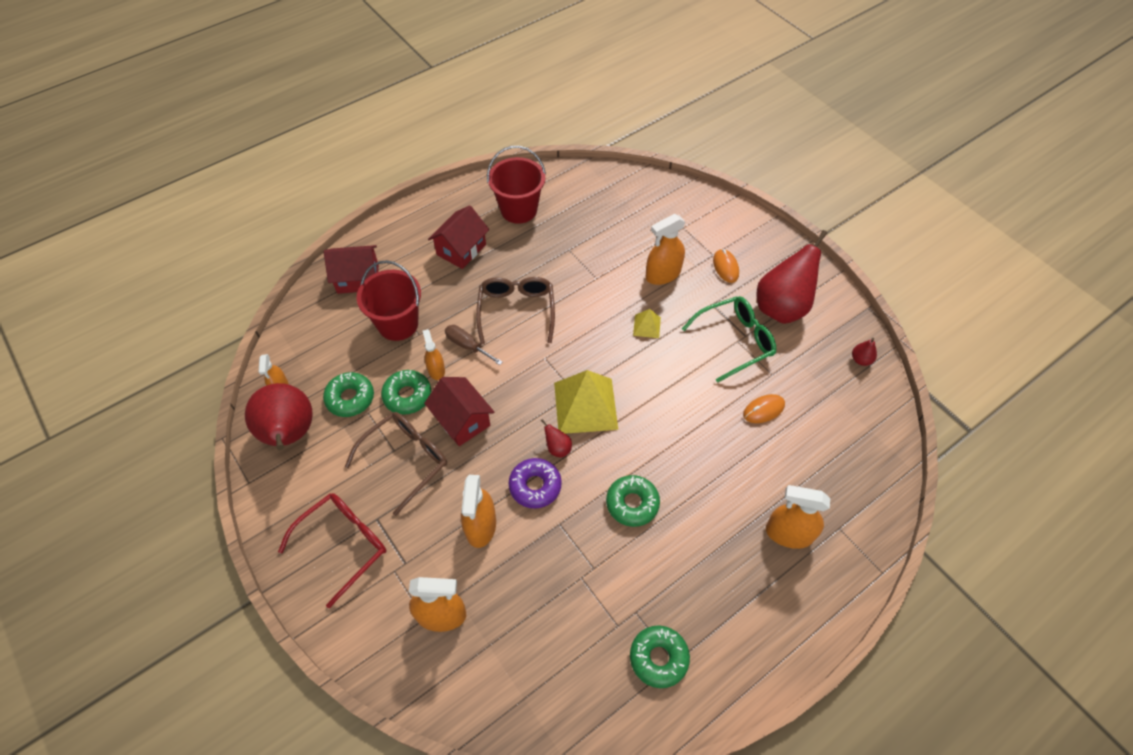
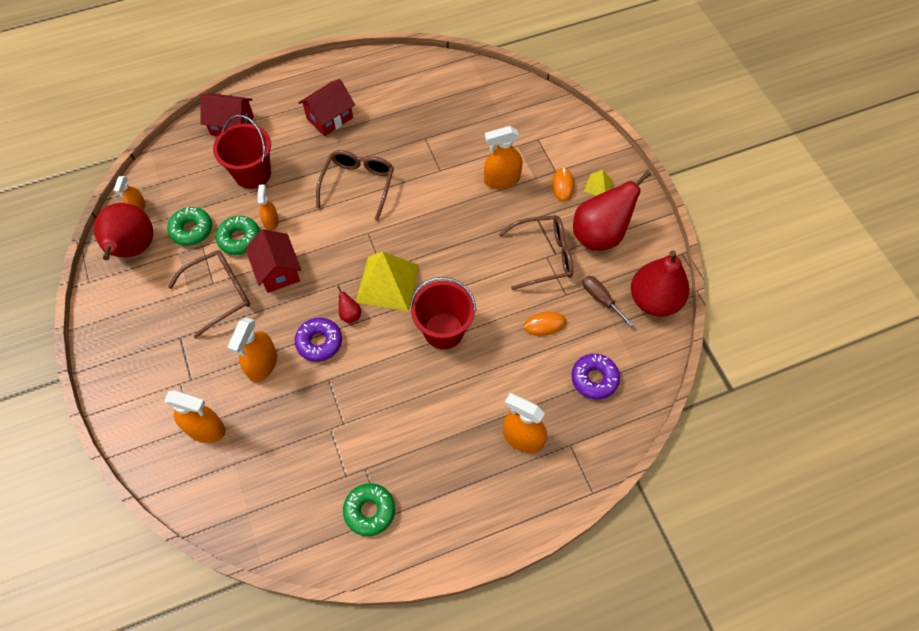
camera: 15 degrees right, 5 degrees up
red glasses [278,493,386,608] -> none
brown screwdriver [445,325,503,365] -> brown screwdriver moved to [583,276,634,327]
red bucket [487,146,546,224] -> red bucket moved to [410,277,476,349]
green donut [606,475,660,527] -> none
yellow pyramid [633,309,661,338] -> yellow pyramid moved to [584,170,613,196]
green glasses [682,296,776,383] -> brown glasses [499,215,573,290]
red pear [852,338,877,366] -> red pear [631,250,689,317], size x2.50
none -> purple donut [571,354,620,399]

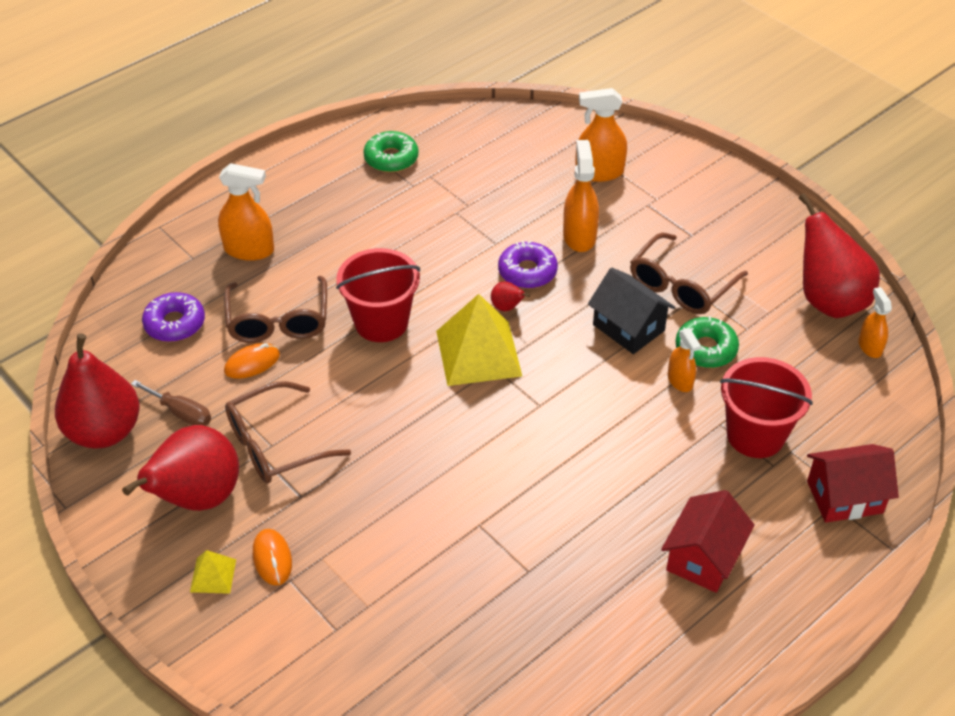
camera: 160 degrees right, 15 degrees down
green donut [167,207,212,246] -> none
red house [245,229,301,293] -> black house [588,267,675,354]
brown glasses [316,150,394,221] -> brown glasses moved to [224,276,327,343]
orange spray bottle [484,126,523,189] -> none

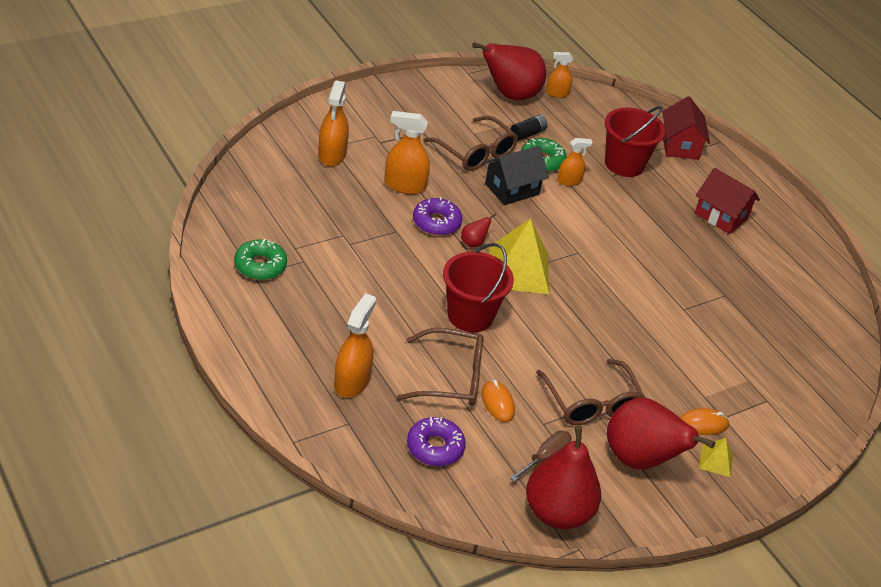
camera: 85 degrees left, 5 degrees down
none -> black battery [510,115,548,141]

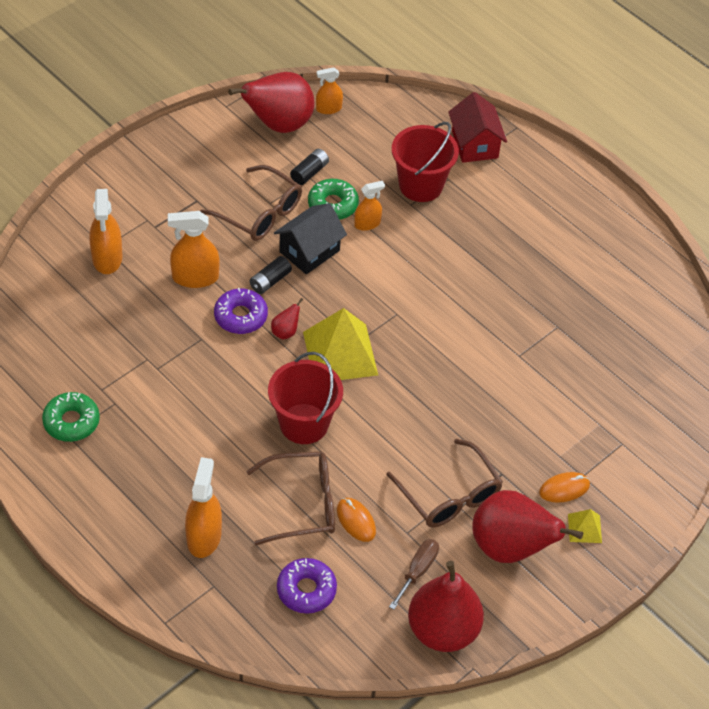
camera: 10 degrees left, 10 degrees up
red house [695,168,760,234] -> none
none -> black battery [250,256,292,294]

